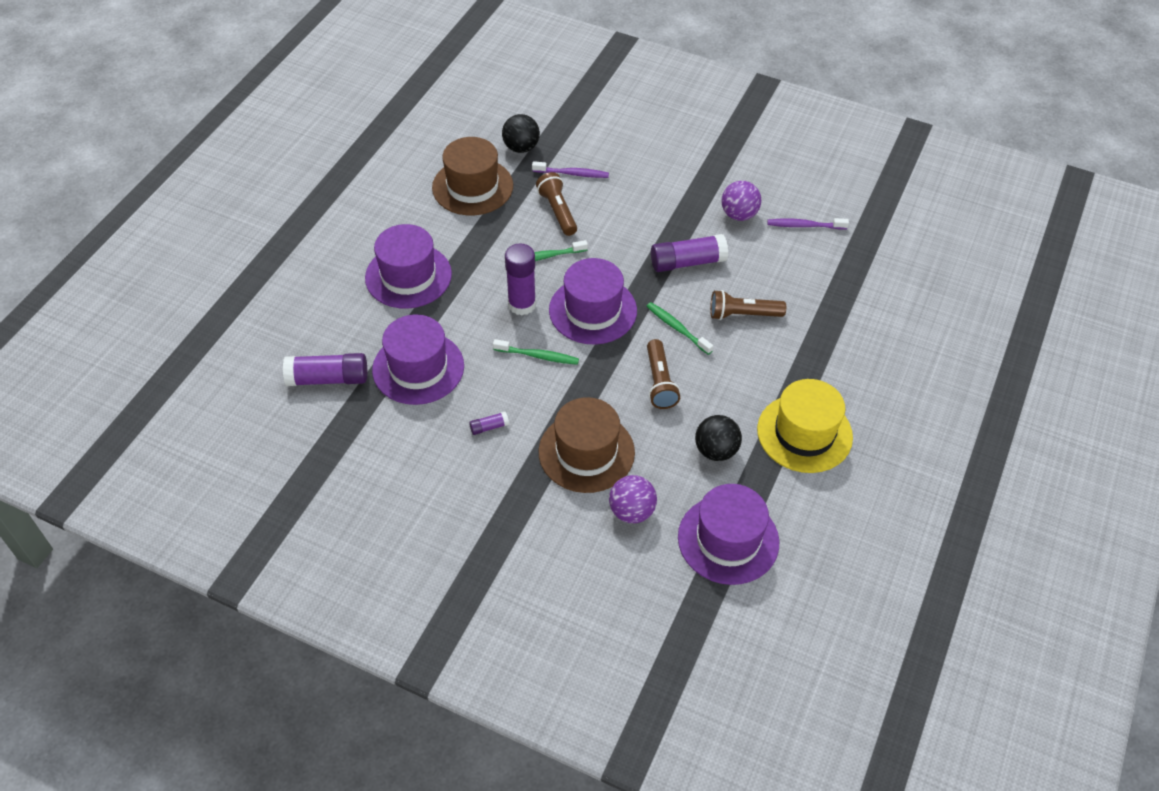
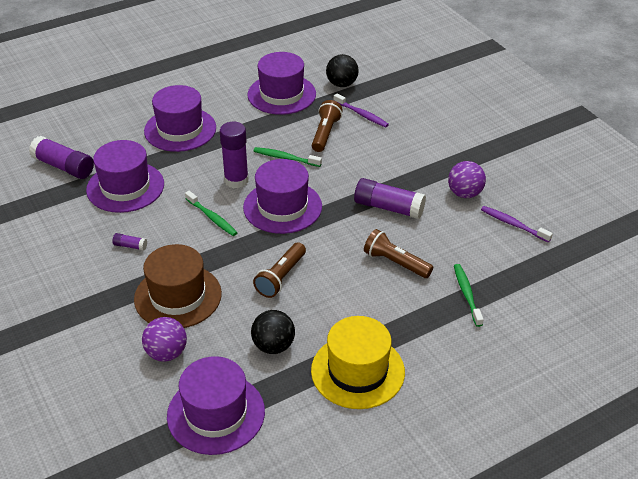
camera: 35 degrees right, 10 degrees down
brown hat [432,137,513,215] -> purple hat [247,52,316,115]
green toothbrush [646,302,713,355] -> green toothbrush moved to [454,264,484,327]

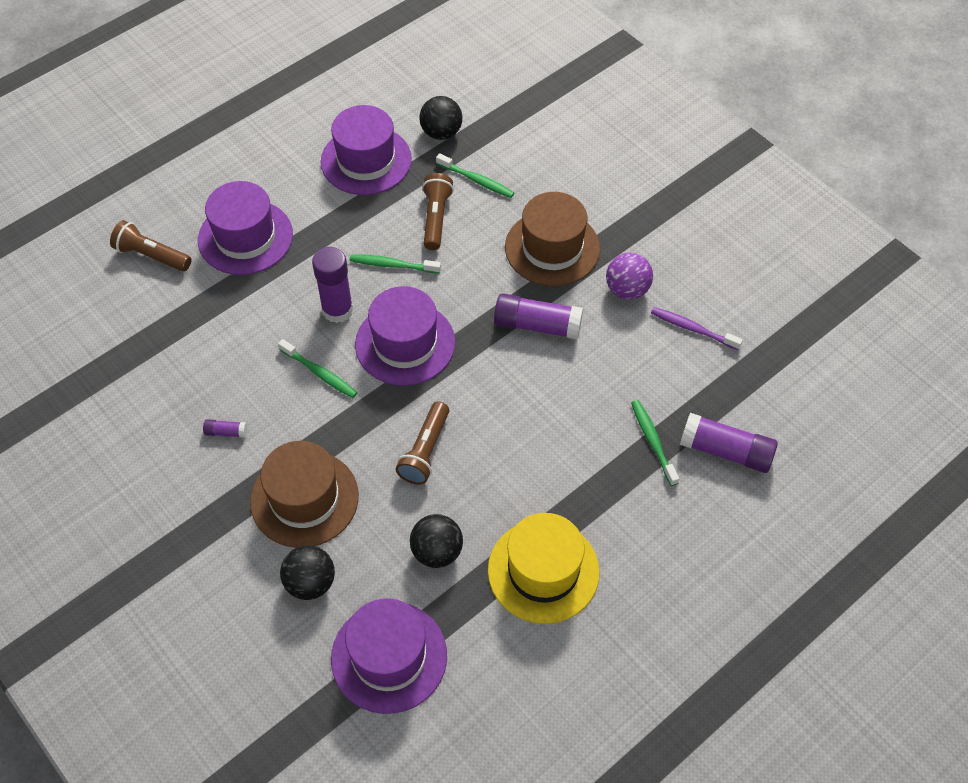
camera: 10 degrees left, 15 degrees up
purple glue stick [29,136,94,179] -> purple glue stick moved to [680,413,778,473]
purple hat [86,140,164,213] -> none
purple ball [142,317,187,362] -> black ball [280,545,335,600]
purple toothbrush [334,93,389,127] -> green toothbrush [436,153,514,198]
brown flashlight [364,229,433,278] -> brown flashlight moved to [110,220,191,272]
none -> brown hat [505,192,600,286]

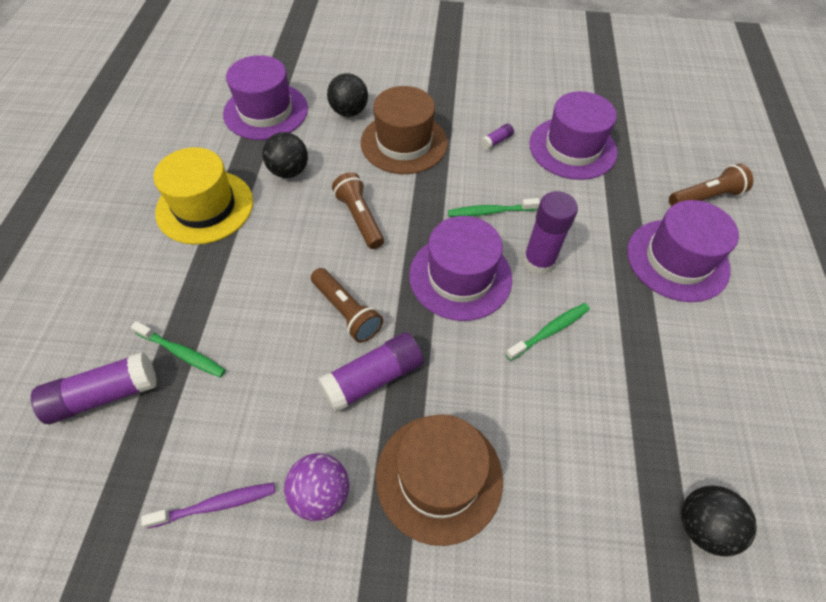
camera: 135 degrees right, 0 degrees up
purple hat [321,105,412,195] -> purple hat moved to [529,91,617,180]
brown flashlight [422,173,454,250] -> brown flashlight moved to [311,268,383,343]
green toothbrush [436,153,514,198] -> none

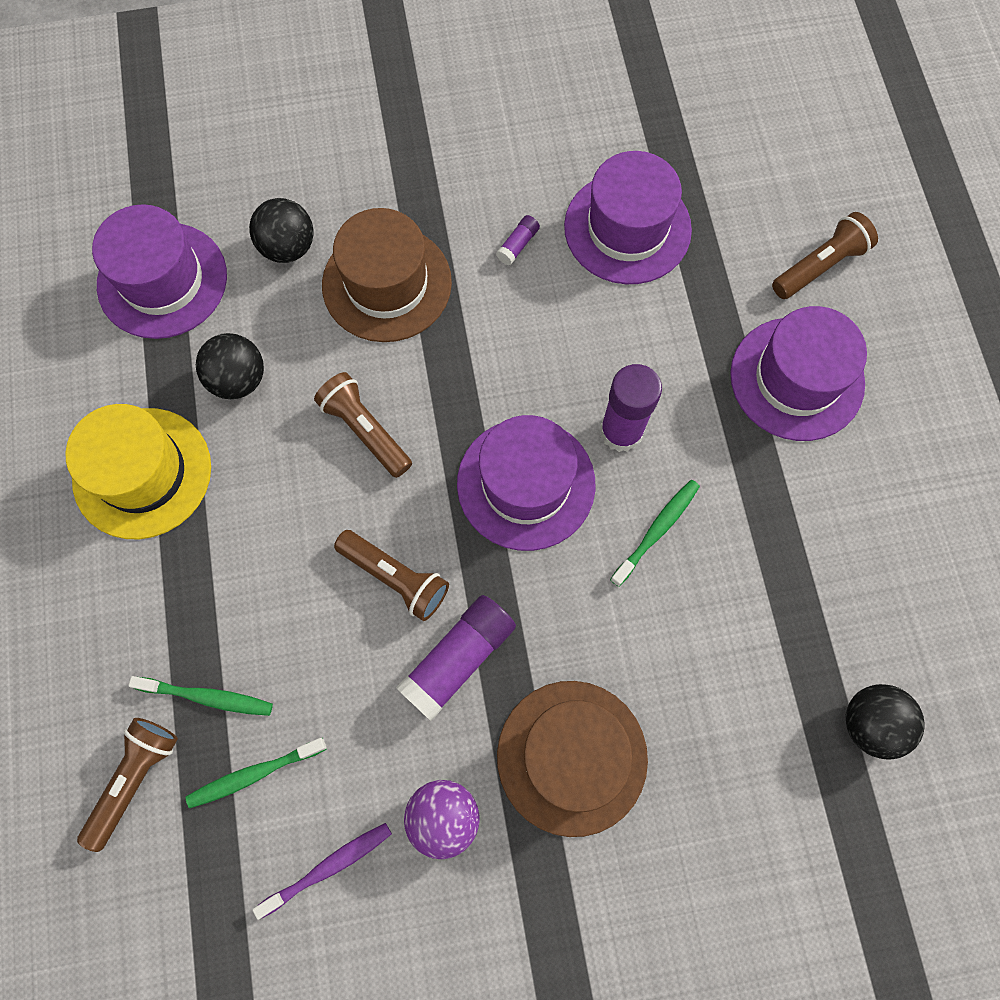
camera: 15 degrees left, 15 degrees up
purple glue stick [31,352,157,424] -> brown flashlight [77,718,178,852]
green toothbrush [448,198,540,217] -> green toothbrush moved to [185,738,327,808]

